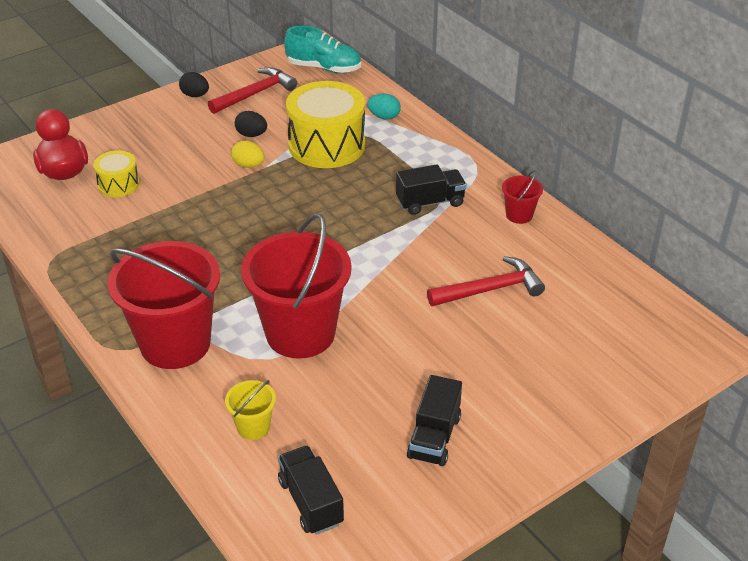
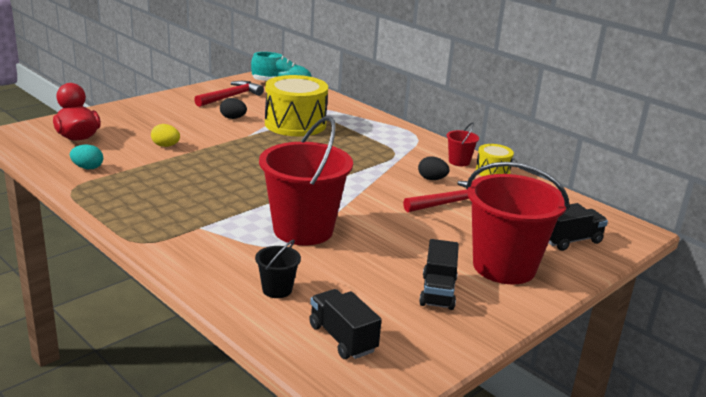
camera: 10 degrees left, 15 degrees down
yellow drum [93,150,140,197] -> yellow drum moved to [476,144,514,176]
red bucket [108,241,220,369] -> red bucket moved to [466,162,569,284]
black egg [179,72,209,97] -> black egg moved to [418,156,450,180]
yellow bucket [225,380,276,440] -> black bucket [255,239,301,298]
yellow egg [231,141,265,168] -> yellow egg moved to [151,124,180,147]
turquoise egg [367,94,401,120] -> turquoise egg moved to [70,145,103,169]
black truck [396,164,467,215] -> black truck moved to [548,203,608,251]

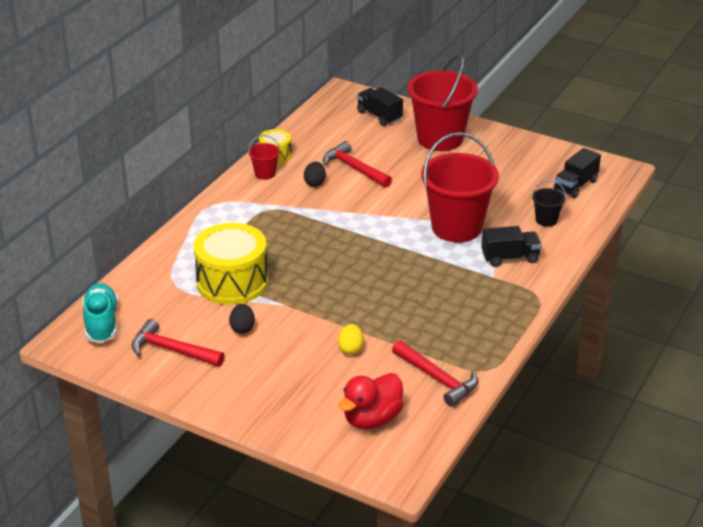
camera: 105 degrees left, 10 degrees up
turquoise egg [70,145,103,169] -> red hammer [392,340,478,407]
black truck [419,239,459,310] -> black truck moved to [481,226,542,267]

